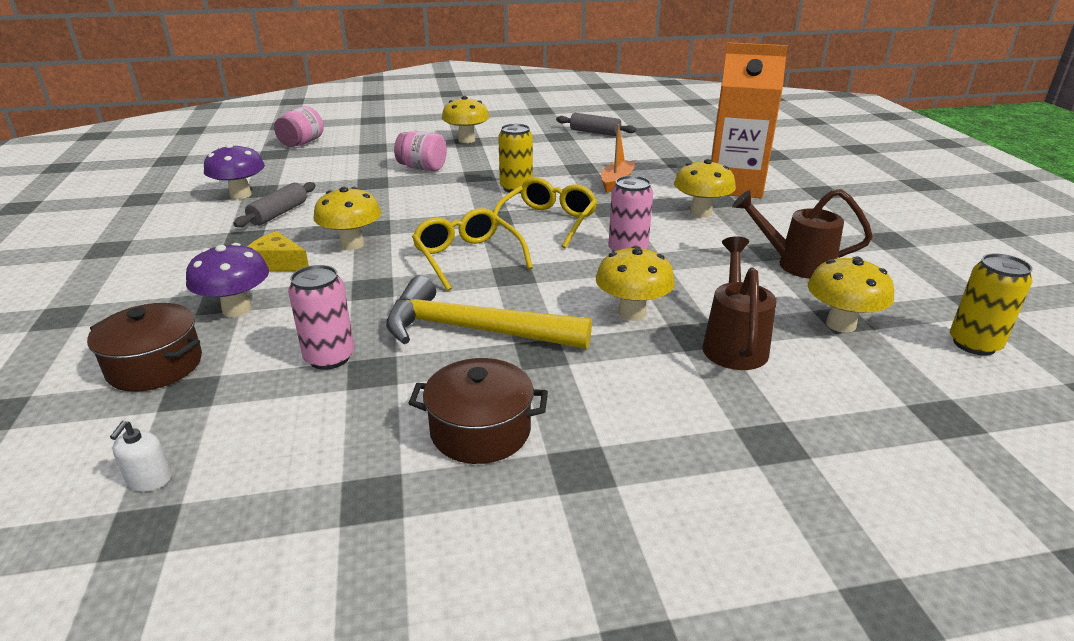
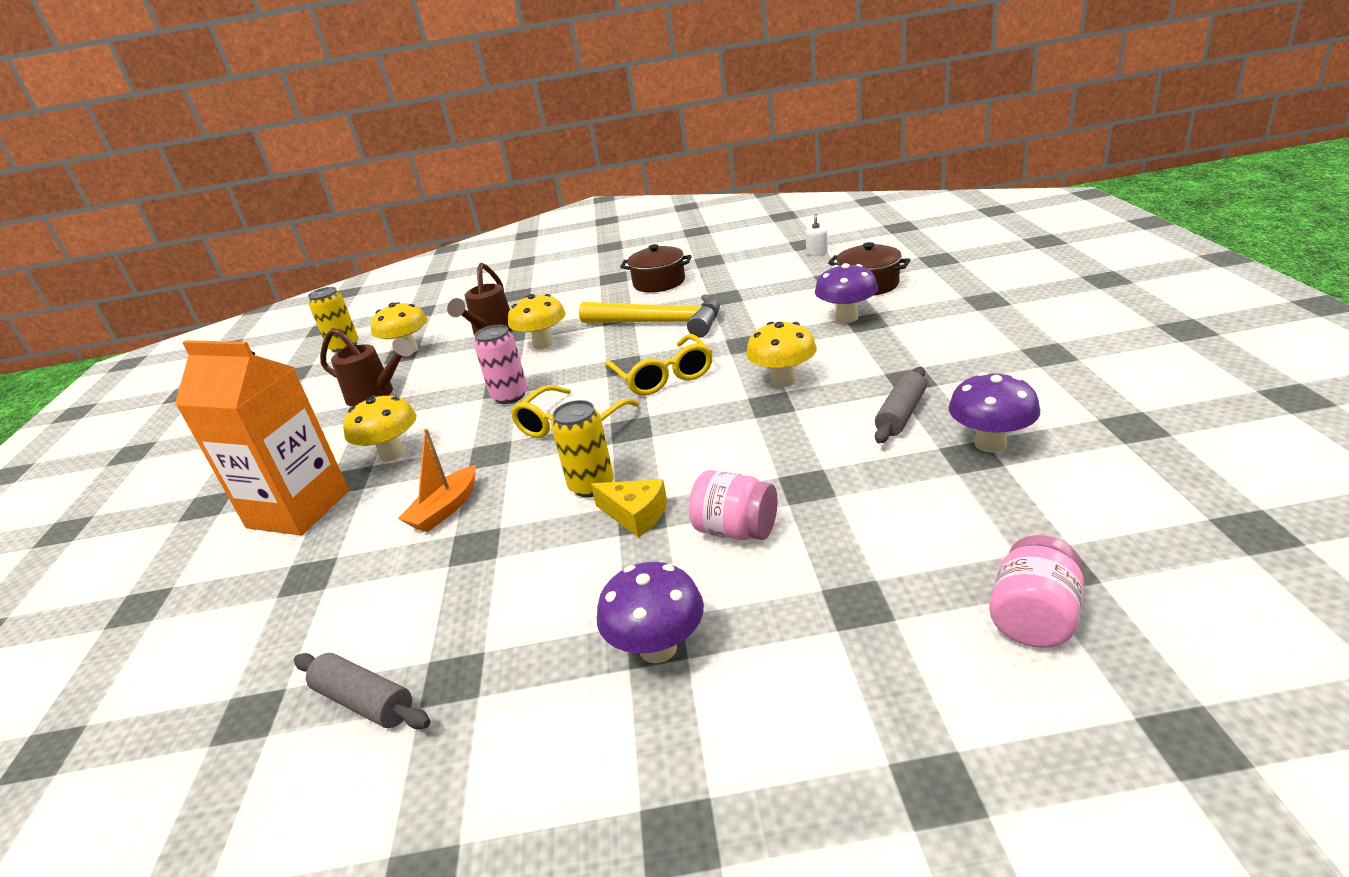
camera: 170 degrees left, 0 degrees up
yellow cheese [247,231,309,271] -> yellow cheese moved to [591,479,667,538]
pink can [288,265,354,370] -> none
yellow mushroom [442,96,489,143] -> purple mushroom [597,562,704,663]

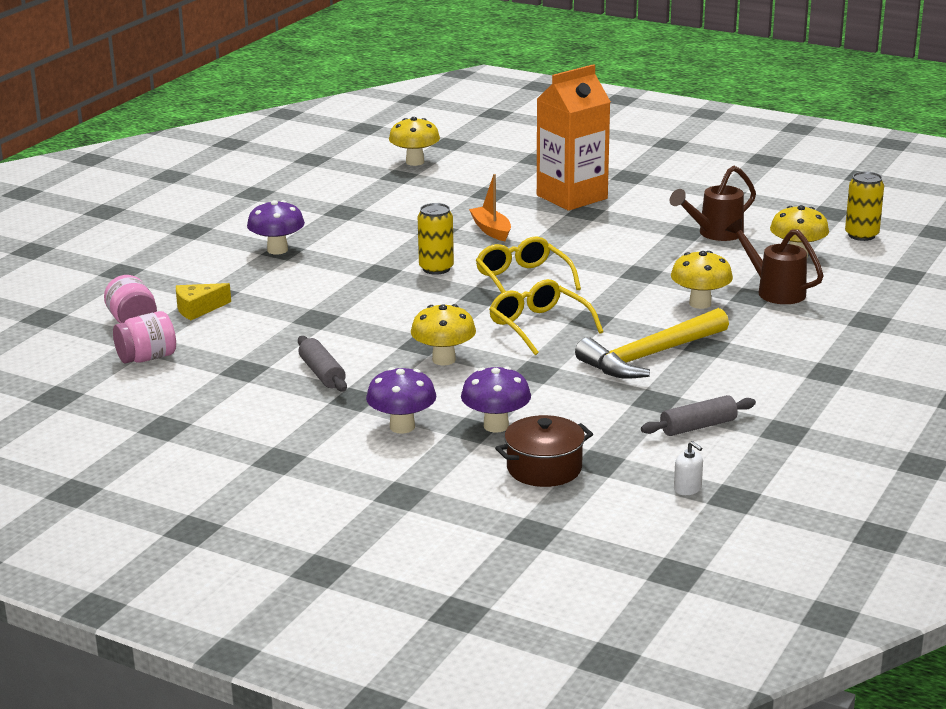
camera: 120 degrees right, 5 degrees down
grey rolling pin [294,653,430,729] -> grey rolling pin moved to [641,395,756,436]
yellow mushroom [343,395,417,462] -> yellow mushroom moved to [389,117,440,166]
pink can [474,325,528,404] -> none
yellow cheese [591,479,667,538] -> yellow cheese moved to [176,283,231,320]
yellow glasses [605,334,713,396] -> yellow glasses turned 45 degrees clockwise [489,279,603,355]
brown pot [620,244,692,293] -> none
pink jar [689,470,778,540] -> pink jar moved to [113,311,176,363]
purple mushroom [949,372,1040,453] -> purple mushroom moved to [366,367,436,434]

